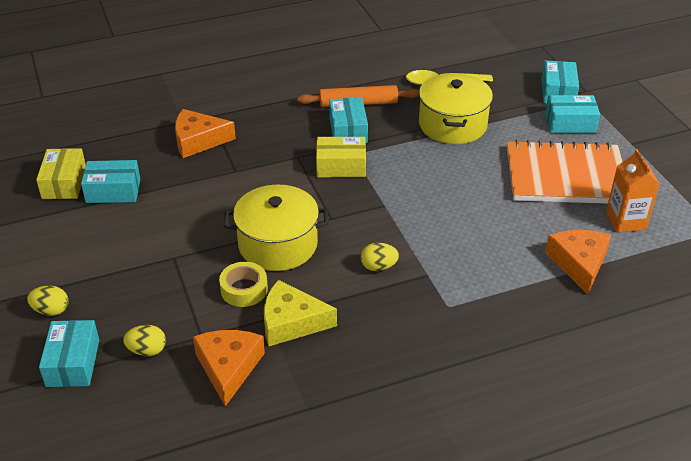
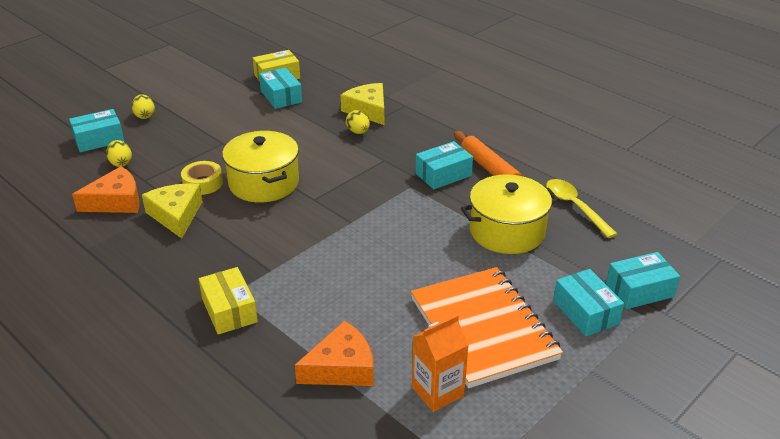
camera: 65 degrees right, 5 degrees down
orange cheese [175,109,236,158] -> yellow cheese [340,83,384,125]
yellow box [316,137,366,177] -> yellow box moved to [199,267,258,335]
yellow egg [361,243,399,271] -> yellow egg moved to [346,110,370,134]

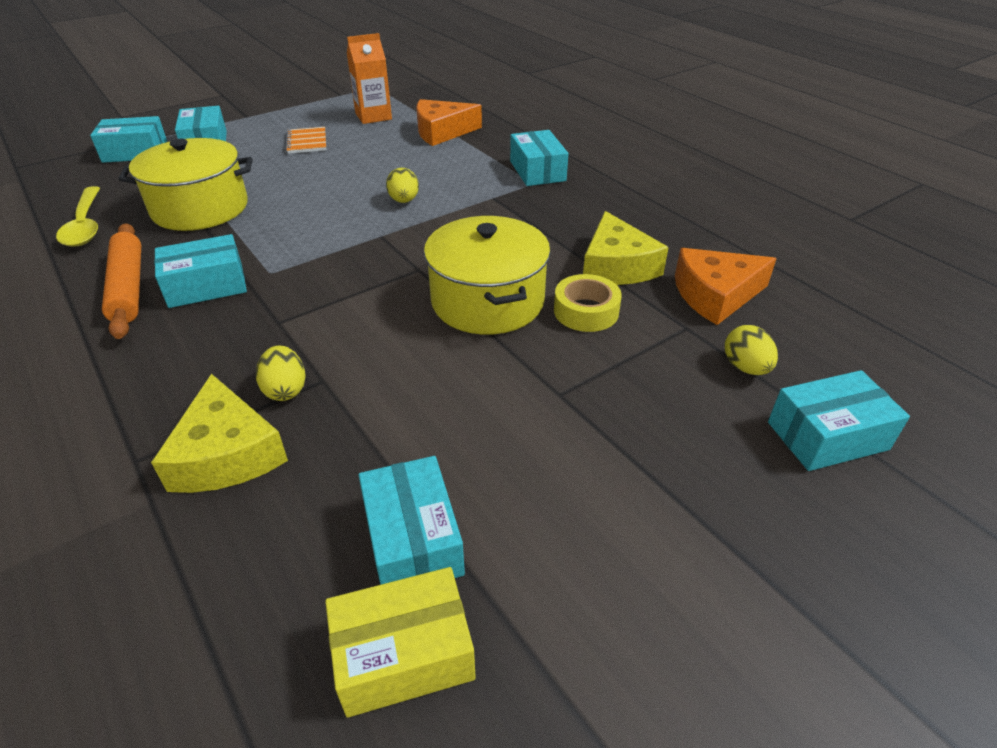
camera: 170 degrees left, 5 degrees up
yellow egg [132,94,155,119] -> yellow egg moved to [386,168,419,203]
yellow box [199,267,258,335] -> turquoise box [510,130,568,186]
orange notebook [411,267,563,388] -> orange notebook [285,127,326,154], size x0.41

